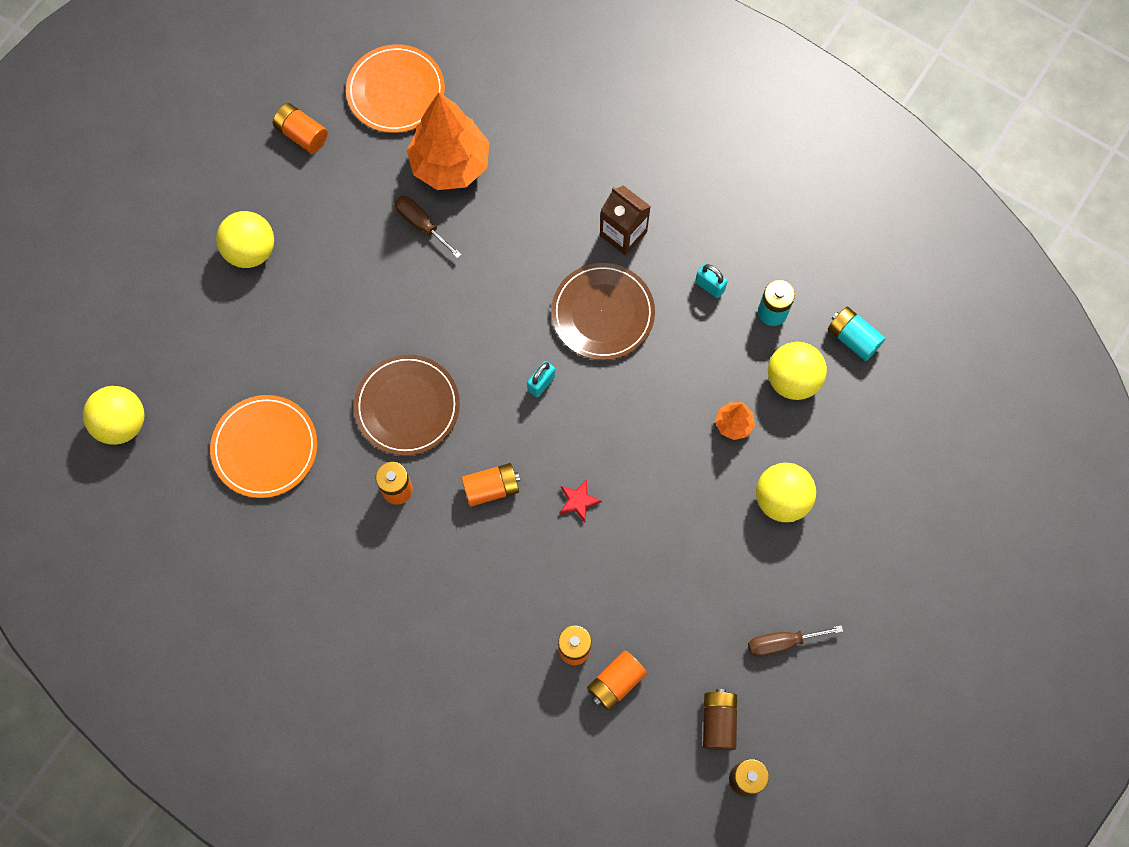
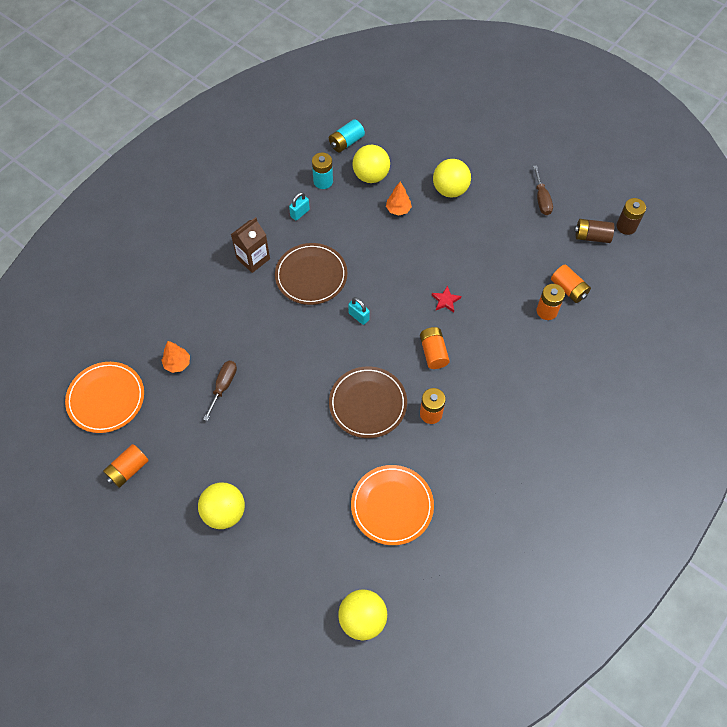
camera: 85 degrees left, 10 degrees down
brown screwdriver [395,196,462,259] -> brown screwdriver turned 150 degrees clockwise [203,361,237,421]
orange tree [407,93,490,190] -> orange tree [161,341,190,373], size x0.45

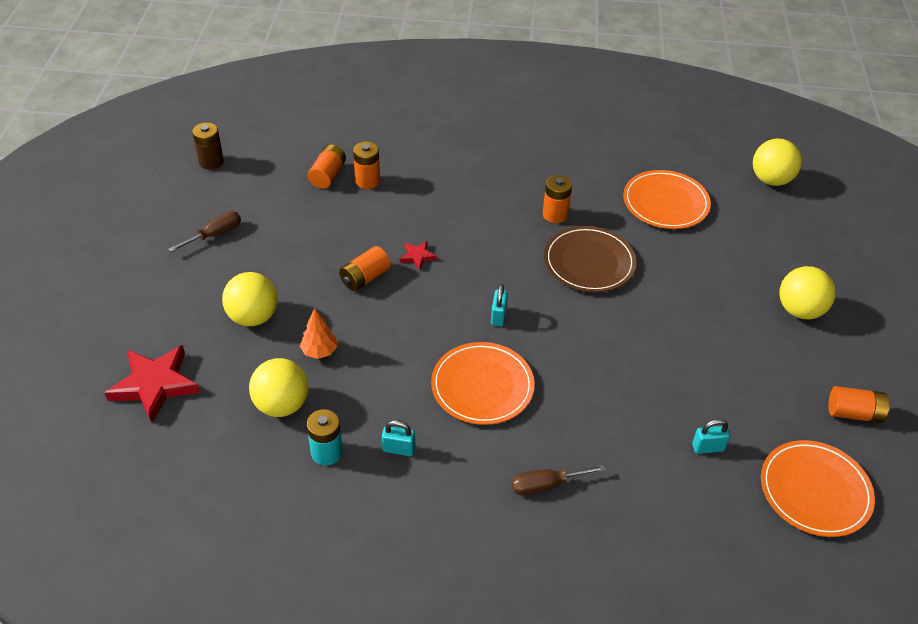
camera: 125 degrees left, 15 degrees down
orange tree [161,341,190,373] -> turquoise padlock [692,419,730,454]
brown screwdriver [203,361,237,421] -> brown screwdriver moved to [511,465,606,495]
brown carton [231,217,270,273] -> none
brown plate [275,243,347,305] -> orange plate [431,342,535,425]
turquoise battery [329,119,365,152] -> none
orange battery [420,327,450,369] -> orange battery moved to [339,246,391,291]
brown battery [574,219,614,243] -> none
none -> red star [104,345,200,423]

